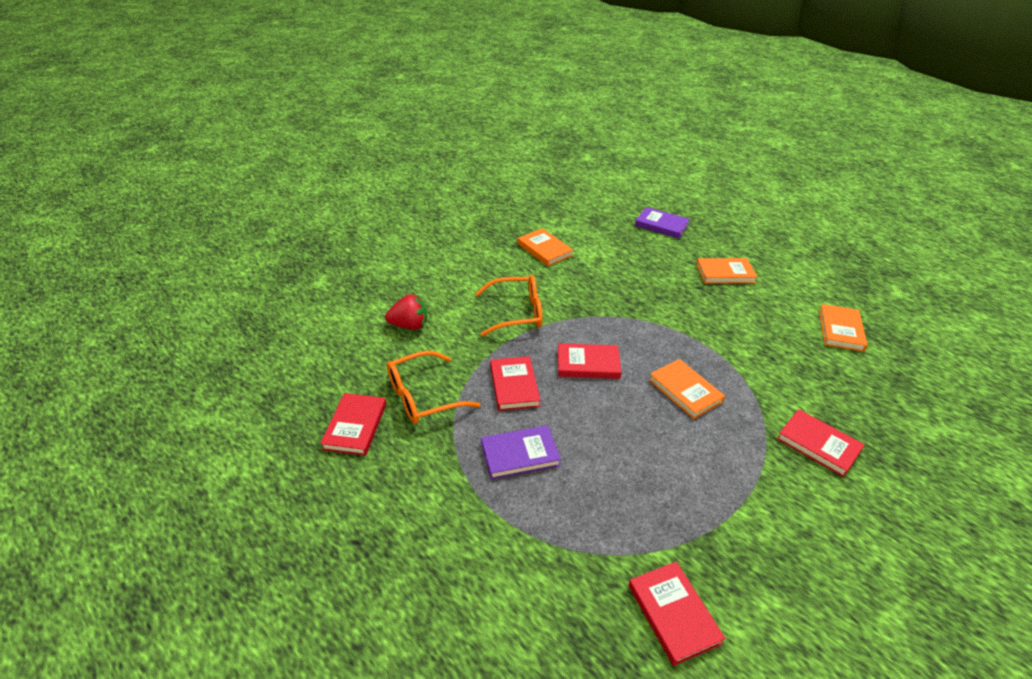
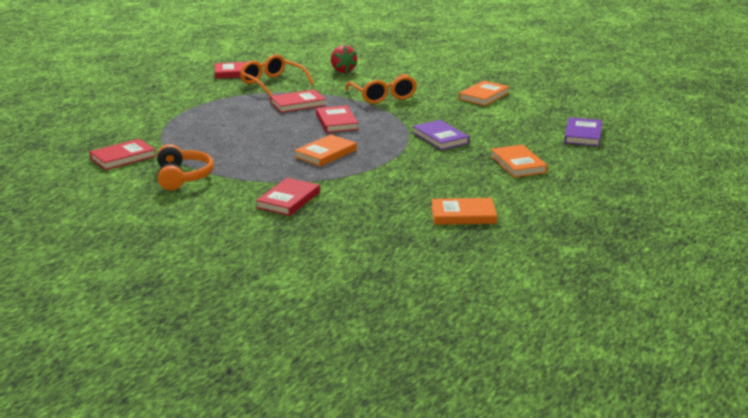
camera: 75 degrees right, 15 degrees down
purple book [481,425,561,480] -> purple book moved to [412,120,470,150]
none -> orange headphones [157,144,214,190]

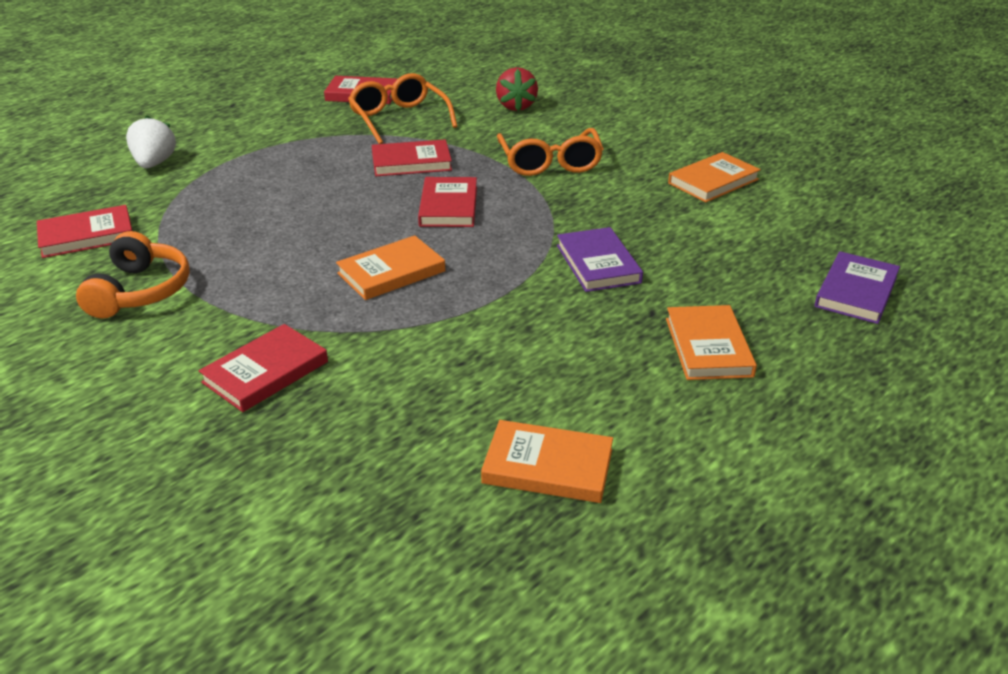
camera: 15 degrees right, 10 degrees up
none -> white strawberry [126,115,176,168]

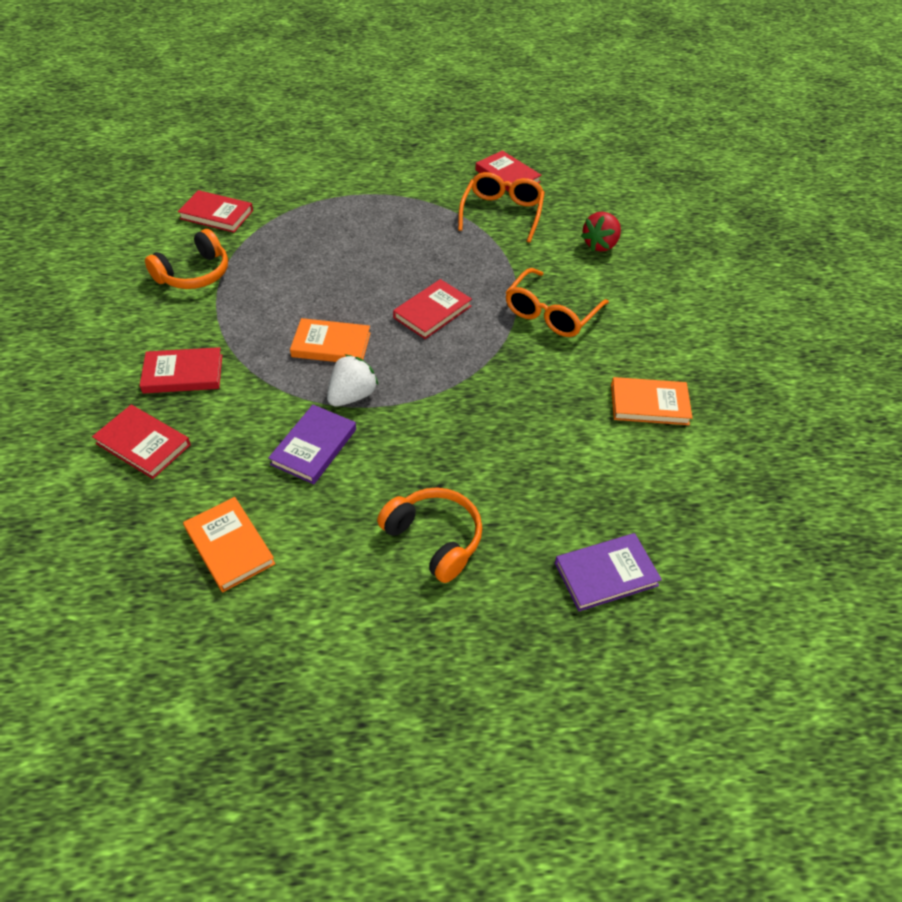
camera: 40 degrees right, 15 degrees up
white strawberry [126,115,176,168] -> white strawberry moved to [327,354,378,406]
red book [372,140,452,176] -> red book moved to [92,405,191,479]
purple book [557,227,643,292] -> purple book moved to [268,405,356,484]
orange book [666,305,757,380] -> orange headphones [377,487,482,583]

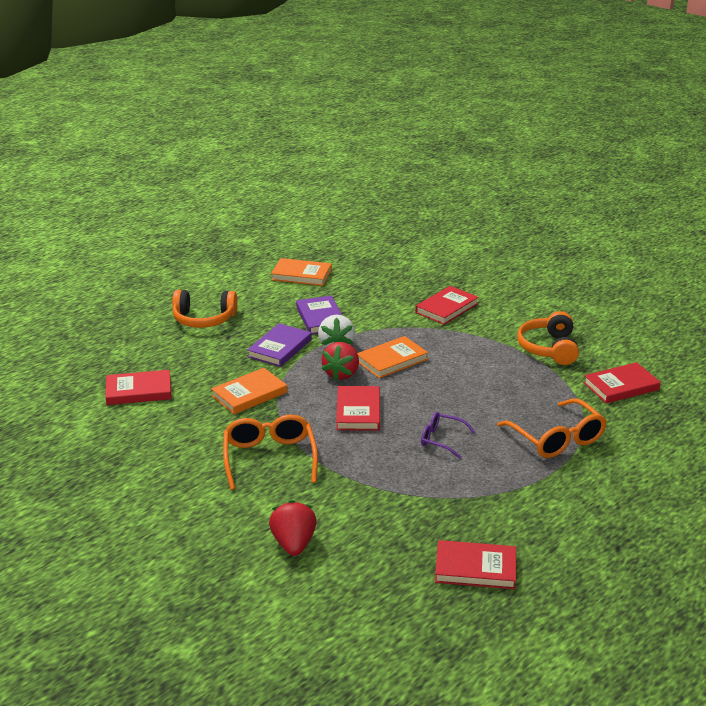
camera: 140 degrees right, 20 degrees down
red book [92,405,191,479] -> red book moved to [106,370,172,405]
orange glasses [458,172,545,243] -> orange glasses moved to [497,398,607,458]
purple book [555,533,662,611] -> purple book moved to [247,323,312,367]
orange book [611,377,693,425] -> orange book moved to [211,368,287,414]
none -> red strawberry [321,342,359,380]
none -> purple glasses [421,412,476,459]

